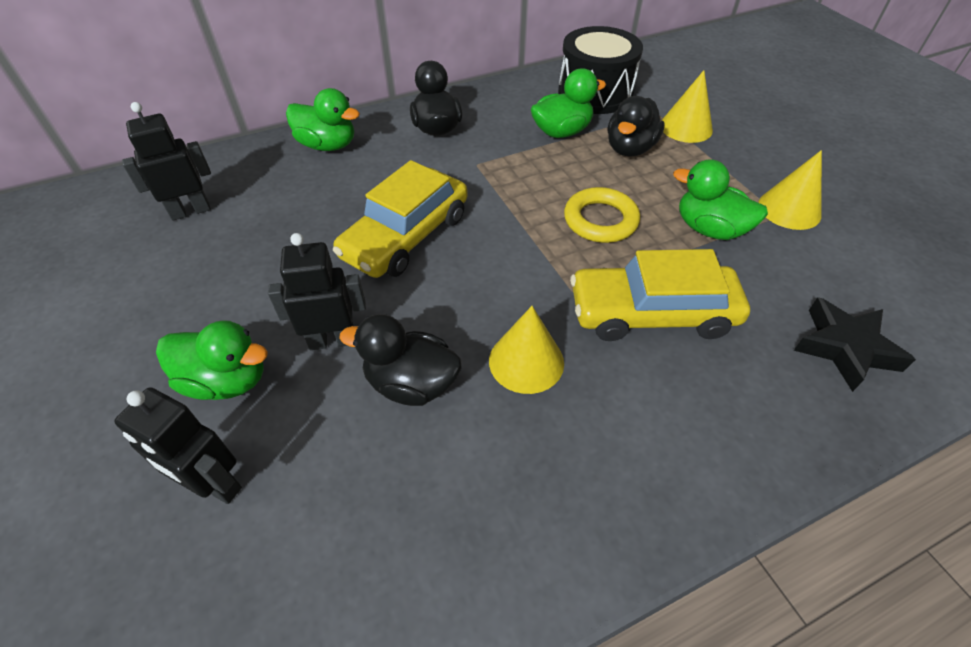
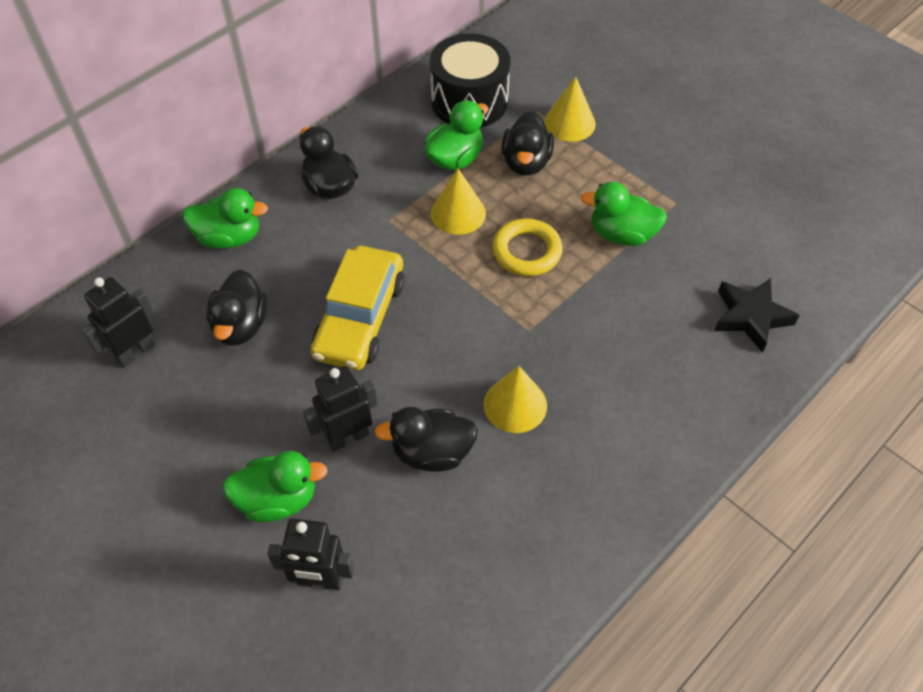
camera: 20 degrees left, 5 degrees up
yellow car [570,249,750,341] -> none
yellow cone [758,150,822,230] -> yellow cone moved to [431,169,486,235]
none -> black duck [206,269,268,346]

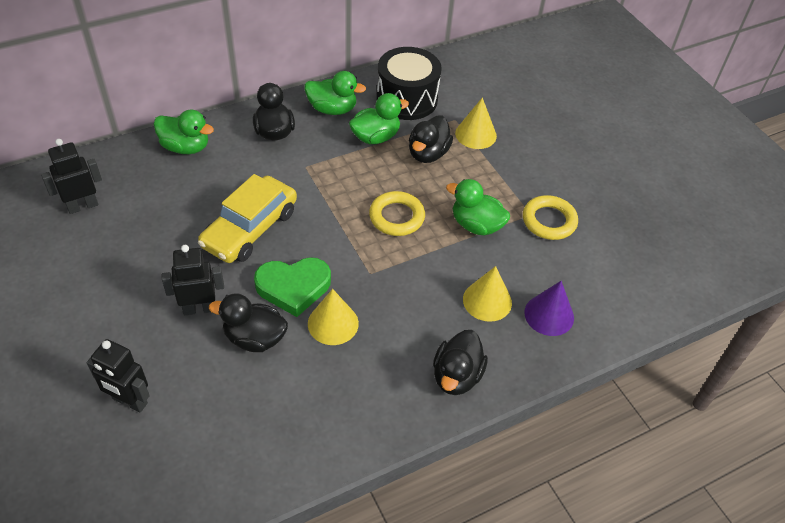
camera: 15 degrees right, 5 degrees down
black duck [206,269,268,346] -> black duck moved to [433,330,488,395]
green duck [222,451,328,522] -> green duck moved to [304,71,366,115]
yellow cone [431,169,486,235] -> yellow cone moved to [463,266,512,322]
black star [714,278,800,353] -> purple cone [524,281,574,336]
none -> green heart [254,257,331,317]
none -> yellow ring [523,195,578,240]

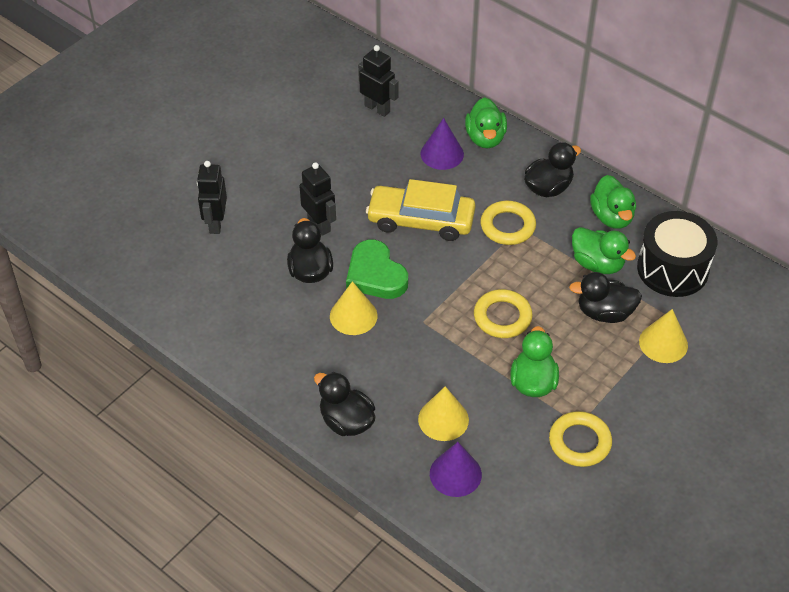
camera: 70 degrees right, 0 degrees up
black duck [433,330,488,395] -> black duck turned 45 degrees clockwise [314,372,376,436]
none -> purple cone [421,118,464,170]
none -> yellow ring [481,201,536,245]

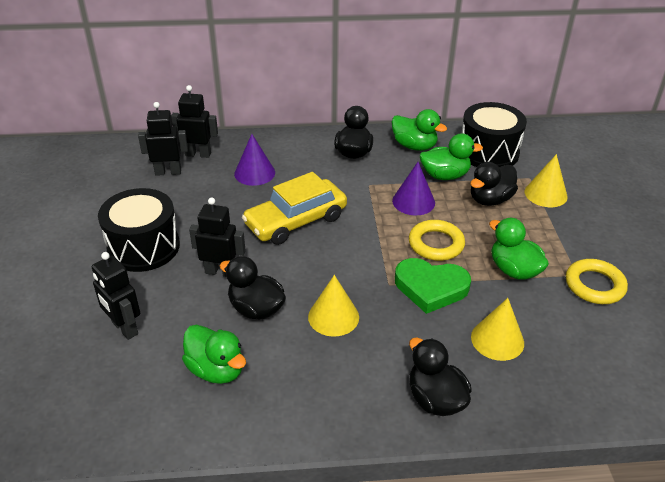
camera: 45 degrees left, 10 degrees down
black duck [314,372,376,436] -> black duck turned 60 degrees clockwise [409,338,472,416]
green heart [346,240,408,299] -> green heart moved to [395,258,471,314]
purple cone [430,442,482,497] -> purple cone moved to [392,162,435,215]
green duck [465,97,507,148] -> green duck moved to [182,325,246,384]
yellow ring [481,201,536,245] -> none
none -> black drum [98,188,180,272]
none -> black robot [171,85,218,158]

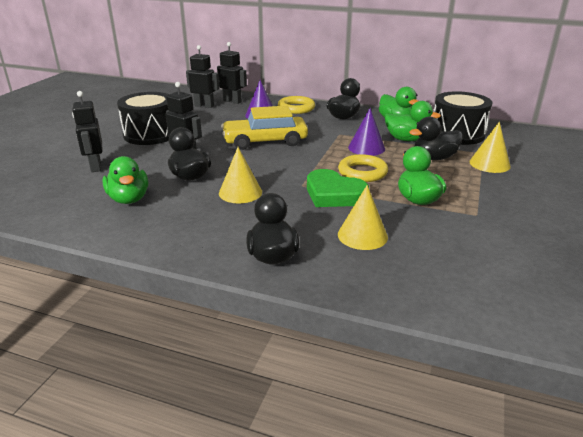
camera: 25 degrees right, 10 degrees down
yellow ring [566,259,628,304] -> yellow ring moved to [278,96,315,114]

